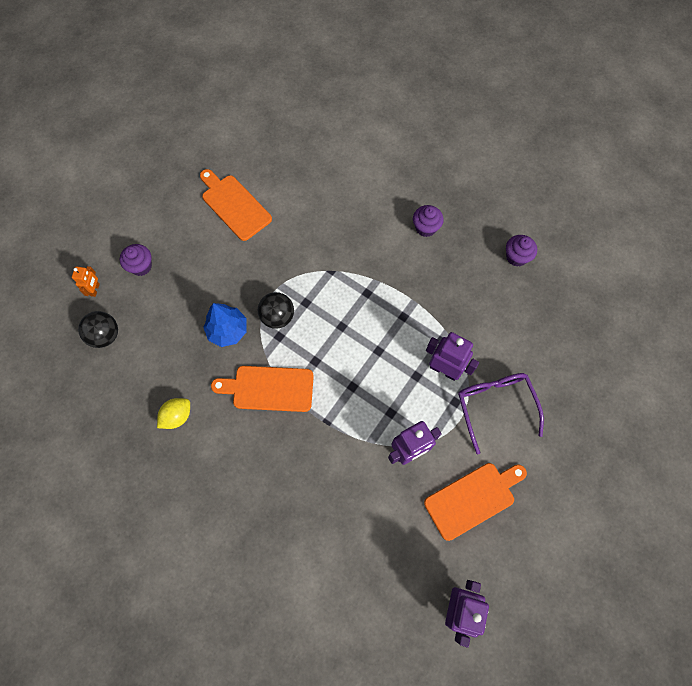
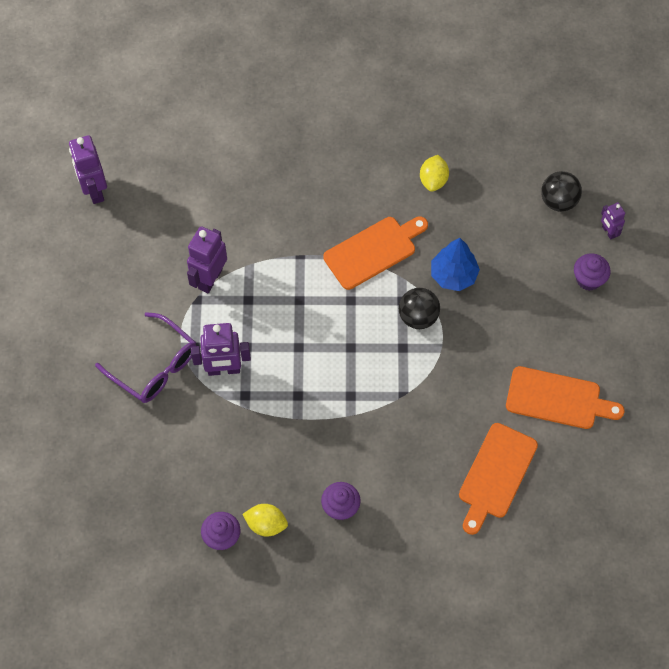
camera: 145 degrees right, 5 degrees down
orange robot [72,266,100,297] -> purple robot [601,202,625,240]
orange cutting board [424,463,527,541] -> orange cutting board moved to [459,423,538,535]
none -> yellow lemon [243,504,288,536]

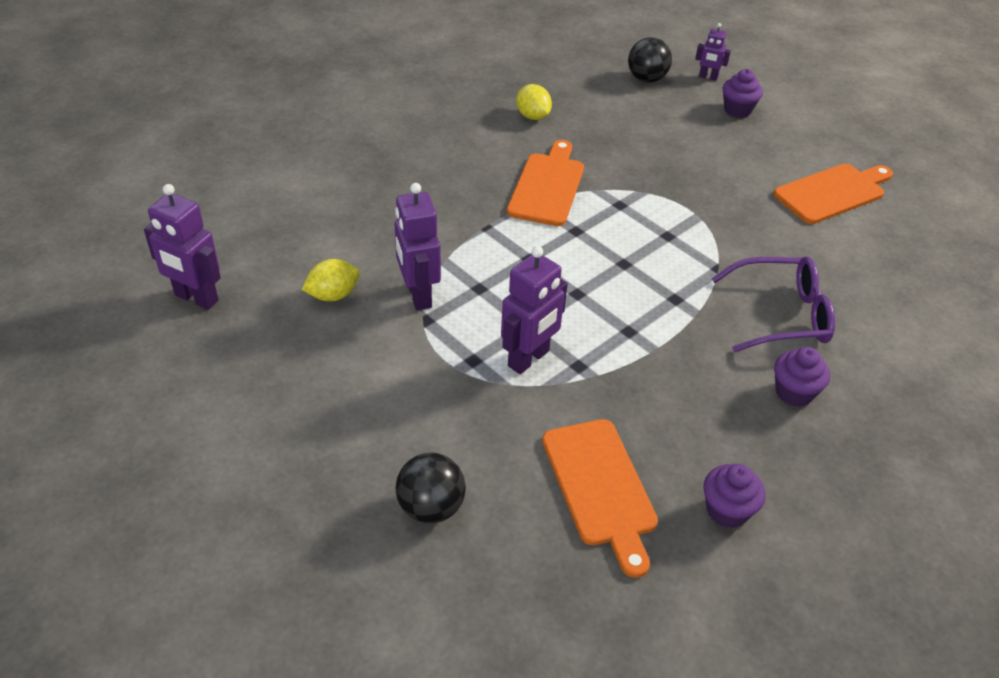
camera: 45 degrees left, 20 degrees down
purple glasses [95,312,196,403] -> purple glasses moved to [711,257,835,352]
yellow lemon [243,504,288,536] -> yellow lemon moved to [302,259,359,301]
black ball [399,288,440,329] -> black ball moved to [396,453,466,524]
blue tree [431,238,480,291] -> none
orange cutting board [459,423,538,535] -> orange cutting board moved to [542,419,658,578]

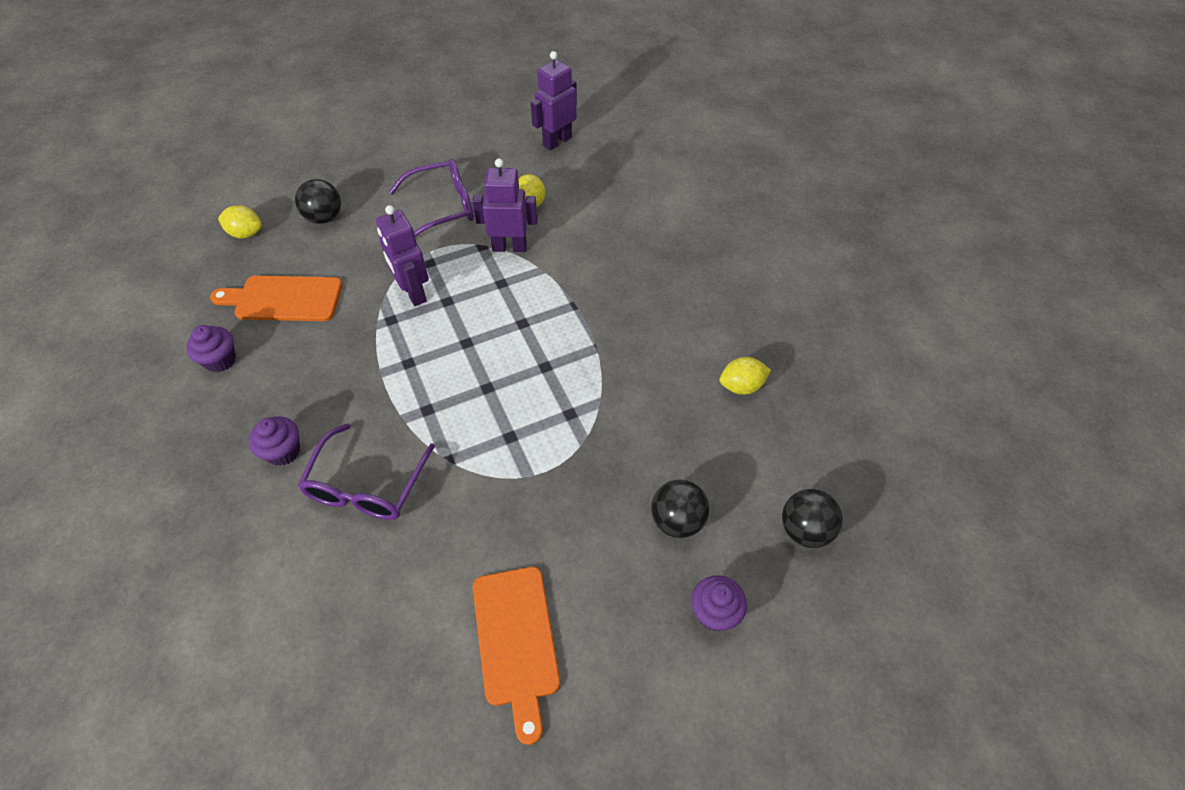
camera: 110 degrees right, 10 degrees up
orange cutting board [507,140,584,226] -> none
purple robot [695,23,731,81] -> none
none -> yellow lemon [218,205,262,238]
none -> purple glasses [389,159,474,237]
none -> black ball [651,480,709,538]

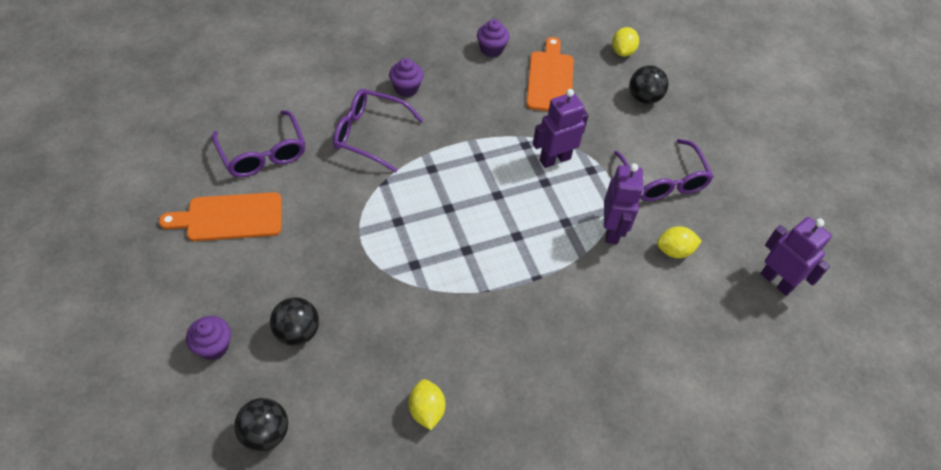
camera: 90 degrees right, 0 degrees up
none -> purple glasses [212,110,306,177]

